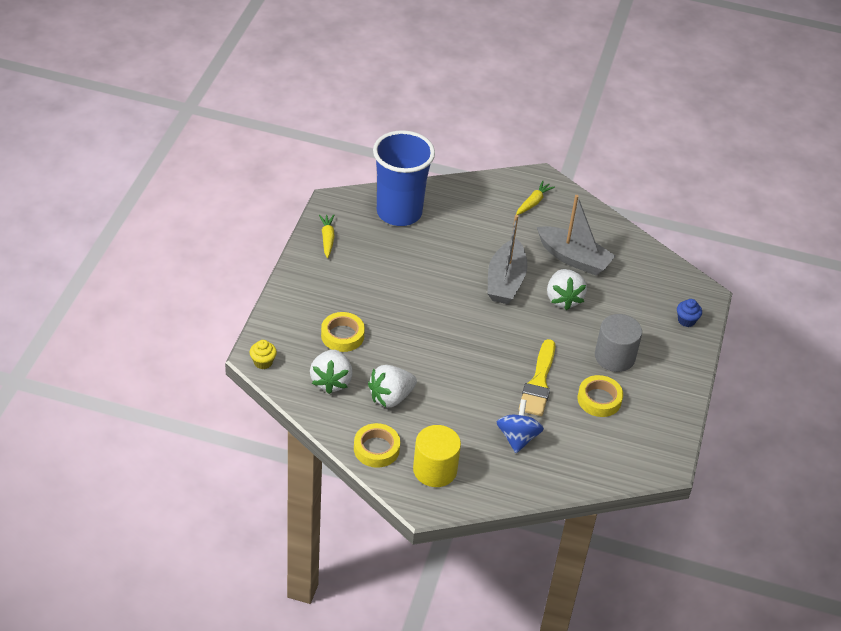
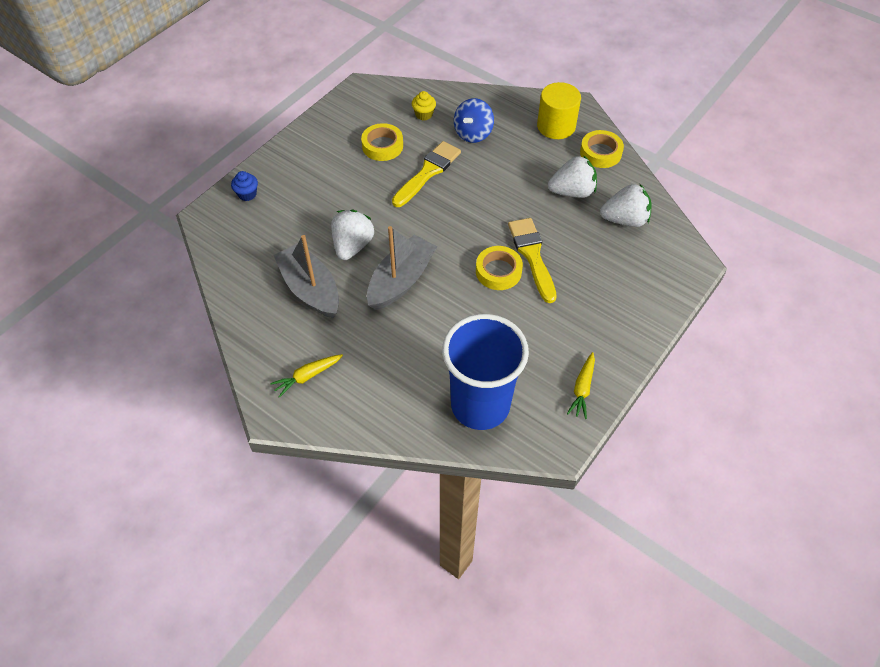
camera: 155 degrees left, 10 degrees up
yellow cupcake [250,340,277,369] -> yellow cupcake moved to [412,91,436,120]
white strawberry [310,350,353,394] -> white strawberry turned 60 degrees clockwise [600,183,652,227]
yellow tape [321,312,365,352] -> yellow tape moved to [476,246,523,290]
grey cylinder [595,314,642,372] -> none
none -> yellow brush [508,218,557,303]

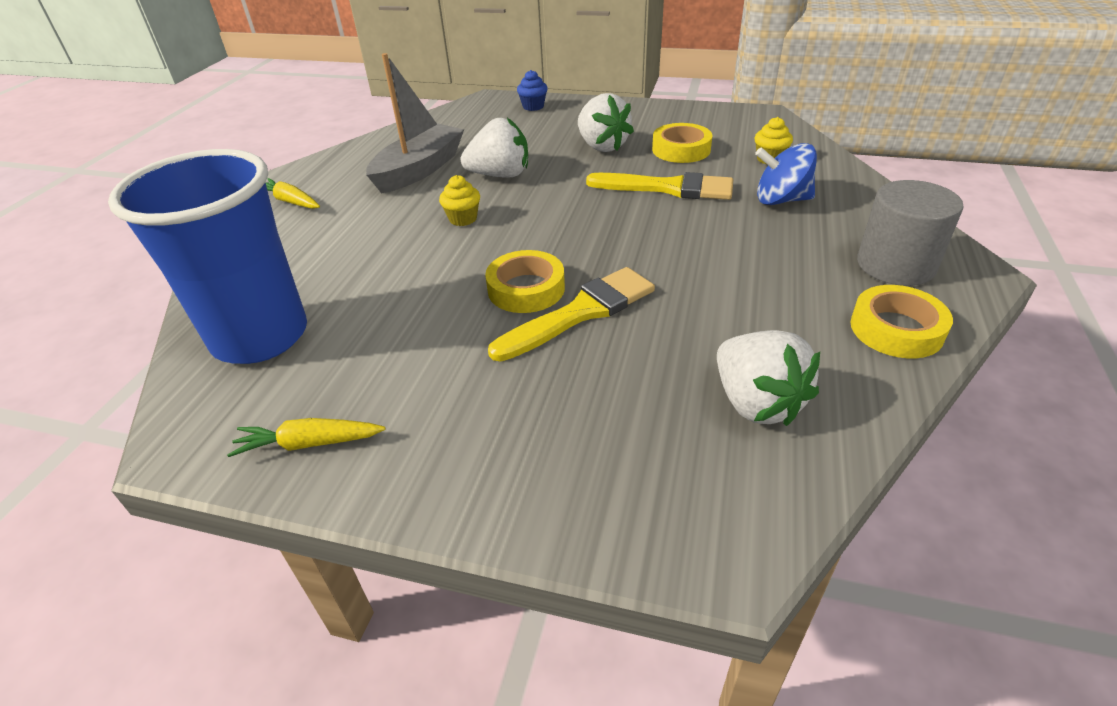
camera: 70 degrees right, 15 degrees down
grey boat [367,226,437,310] -> yellow cupcake [439,175,480,226]
yellow cylinder [537,82,581,139] -> grey cylinder [857,180,964,286]
white strawberry [548,155,597,198] -> white strawberry moved to [578,93,634,152]

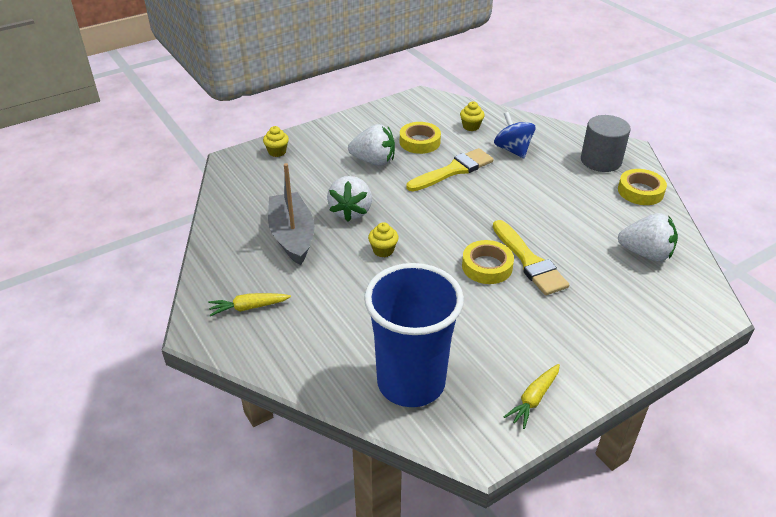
camera: 50 degrees left, 0 degrees up
white strawberry [461,118,528,178] -> white strawberry turned 150 degrees clockwise [327,176,372,222]
yellow brush [488,267,655,361] -> yellow brush turned 150 degrees clockwise [493,220,569,295]
blue cupcake [517,70,548,111] -> yellow cupcake [263,126,289,157]
blue spinning top [755,143,817,205] -> blue spinning top turned 105 degrees clockwise [494,112,535,158]

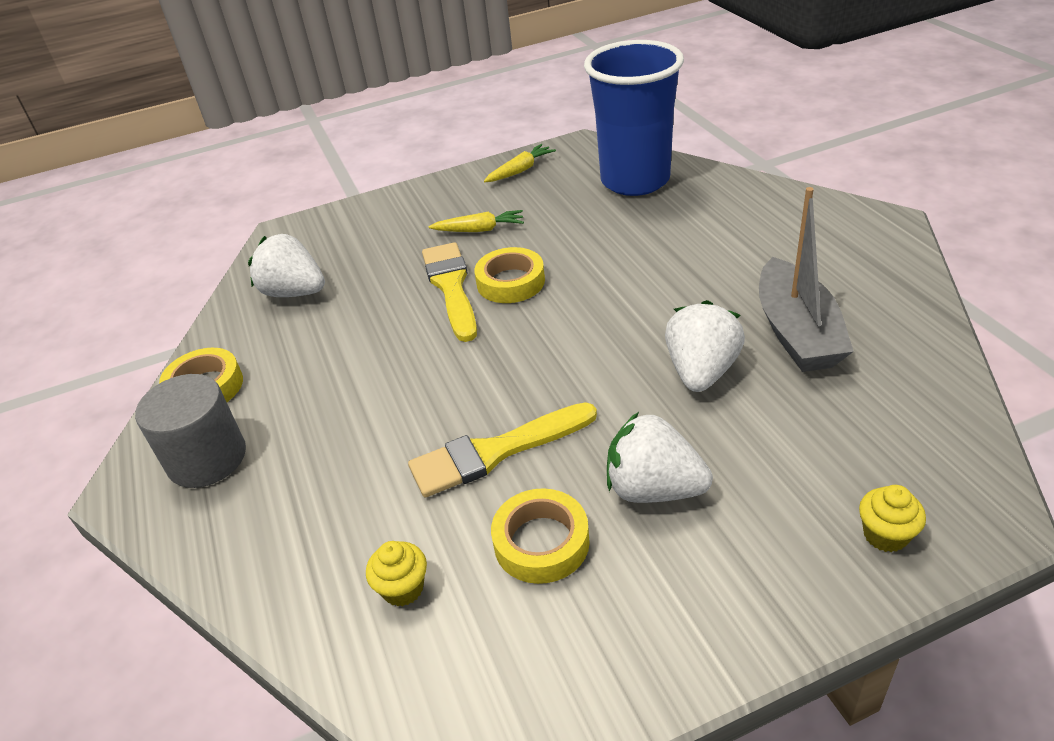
camera: 165 degrees left, 0 degrees up
yellow carrot [208,293,291,316] -> yellow carrot moved to [429,210,524,232]
yellow cupcake [368,222,399,257] -> none
blue spinning top [494,112,535,158] -> none

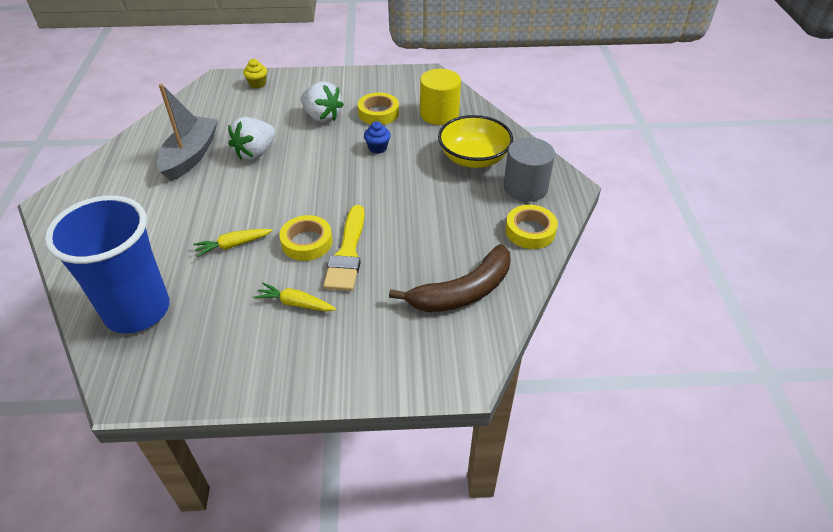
camera: 165 degrees left, 5 degrees up
white strawberry [248,234,325,297] -> brown banana [389,244,510,312]
yellow cupcake [366,541,427,607] -> yellow cylinder [420,69,461,125]
yellow brush [408,402,597,498] -> blue cupcake [364,121,391,154]
yellow carrot [484,144,556,182] -> yellow carrot moved to [193,229,273,257]
none -> yellow bowl [438,115,513,168]

